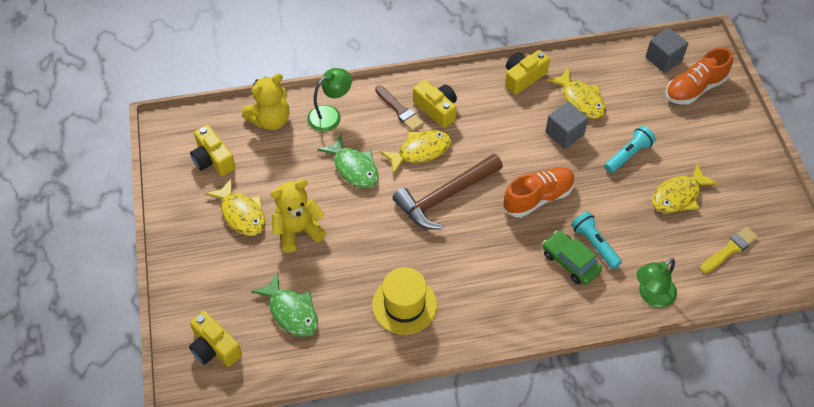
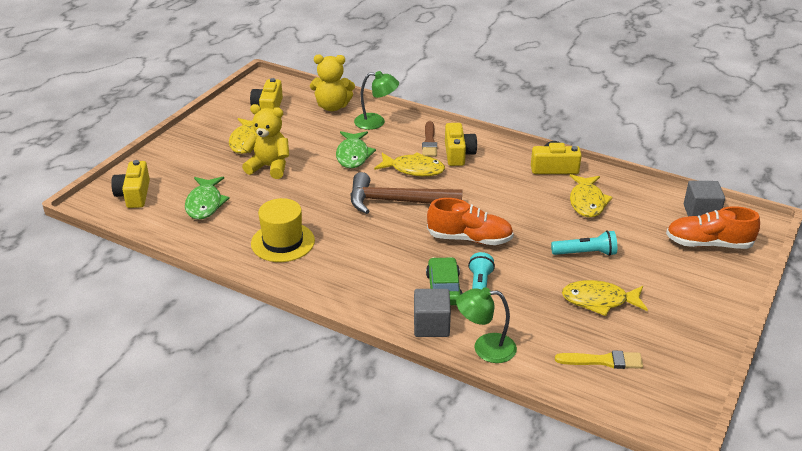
camera: 40 degrees right, 20 degrees down
grey cube [545,101,588,149] -> grey cube moved to [414,289,451,337]

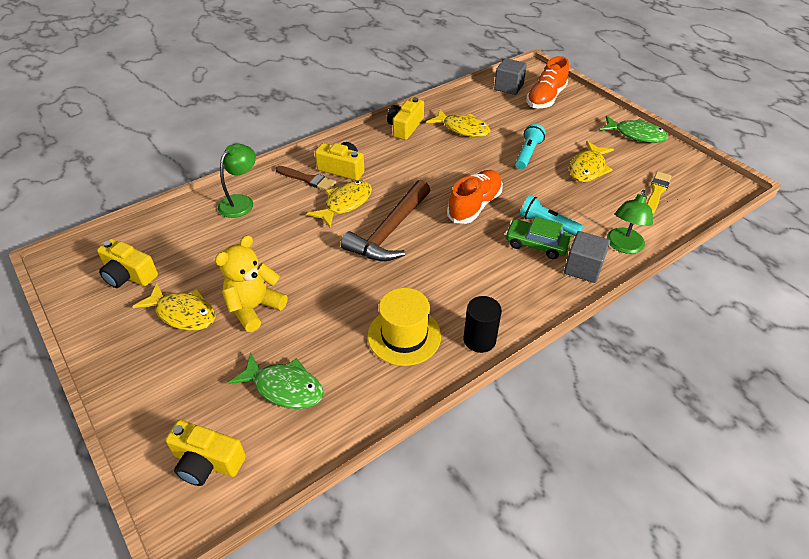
camera: 65 degrees left, 10 degrees up
yellow teddy bear [310,55,355,111] -> none
green fish [336,131,376,168] -> green fish moved to [600,116,668,143]
none -> black cylinder [464,296,502,353]

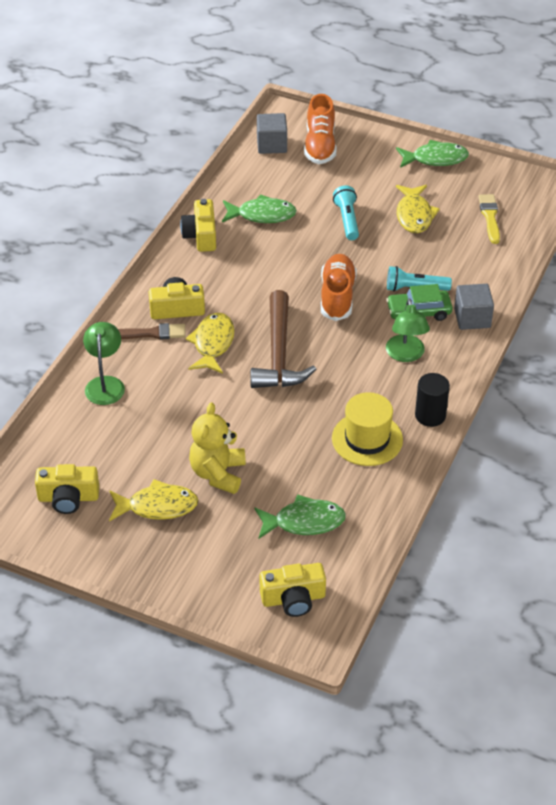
camera: 30 degrees left, 0 degrees up
yellow fish [427,109,491,137] -> green fish [222,194,297,223]
green lamp [607,190,653,254] -> green lamp moved to [386,298,430,362]

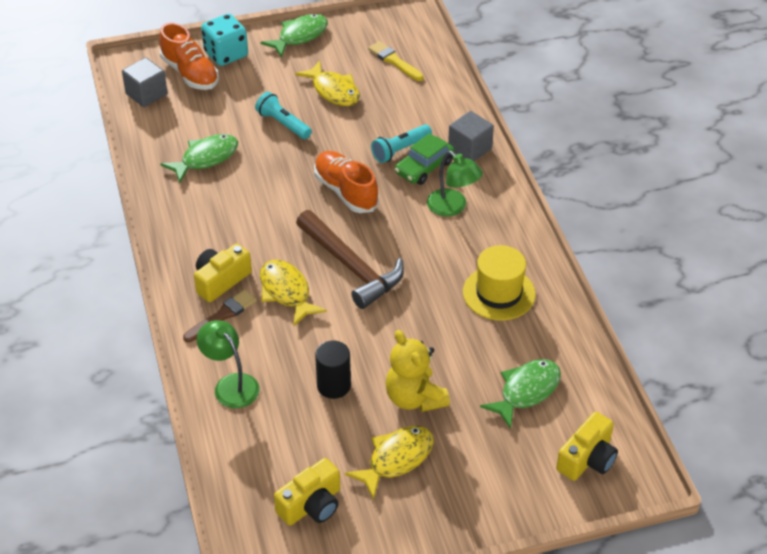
camera: 40 degrees left, 0 degrees up
yellow camera [180,199,216,252] -> none
black cylinder [415,373,450,427] -> black cylinder moved to [315,340,351,399]
none -> turquoise dice [201,14,248,66]

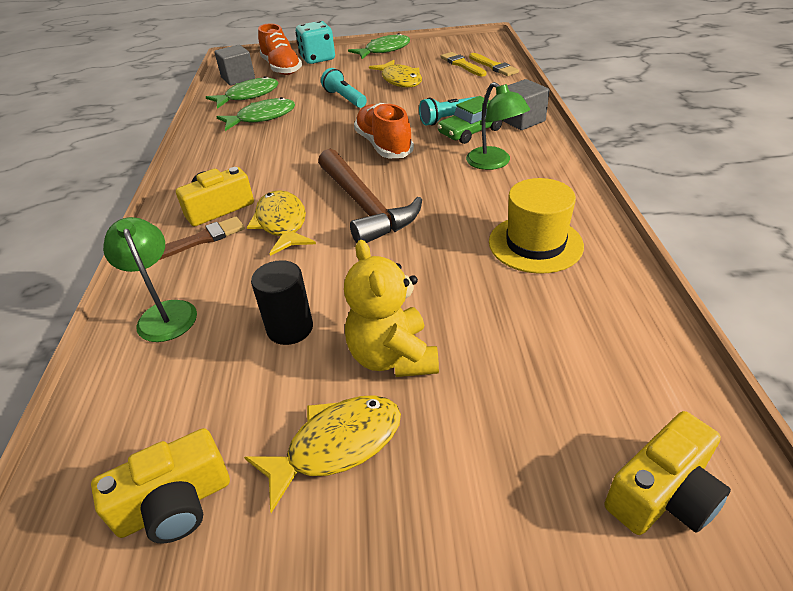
camera: 15 degrees right, 5 degrees down
green fish [480,359,561,429] -> green fish moved to [206,76,278,109]
none -> yellow brush [469,53,519,76]

